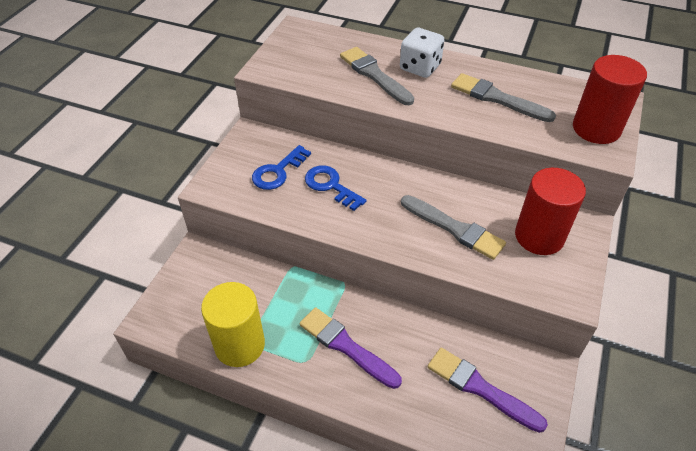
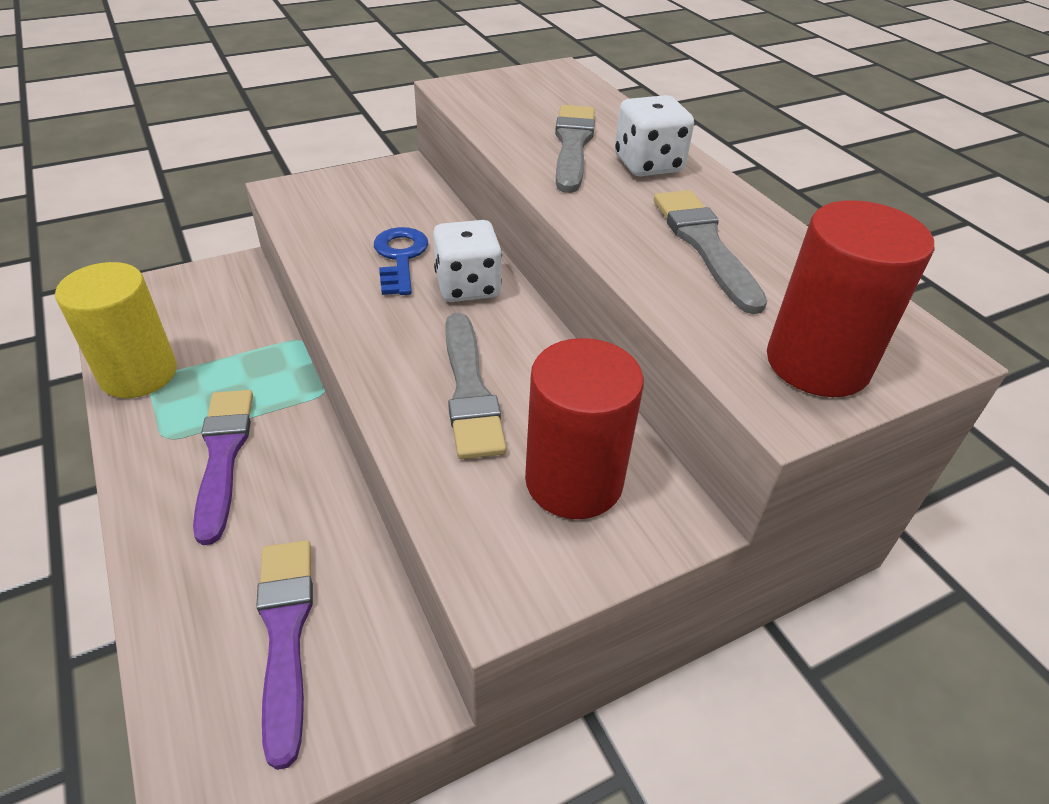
camera: 40 degrees right, 5 degrees down
blue key [252,145,311,190] -> none
none -> white dice [433,220,502,302]

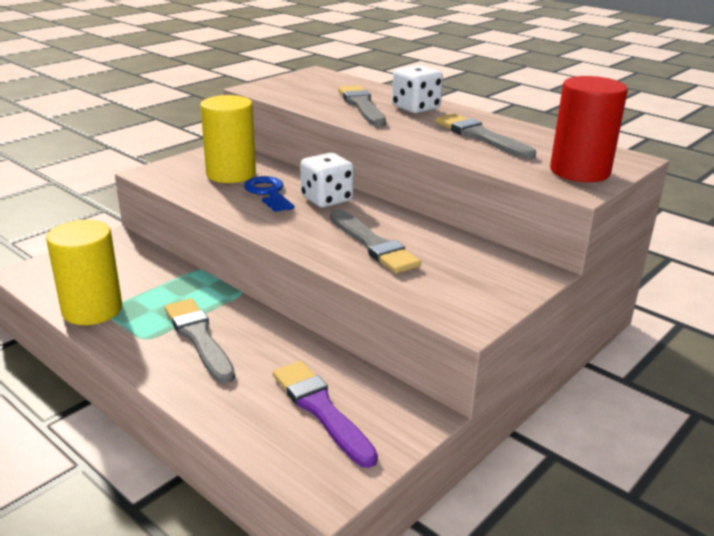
camera: 20 degrees left, 15 degrees down
purple brush [193,390,253,545] -> grey brush [165,299,235,384]
red cylinder [525,338,644,519] -> none
none -> yellow cylinder [200,95,256,183]

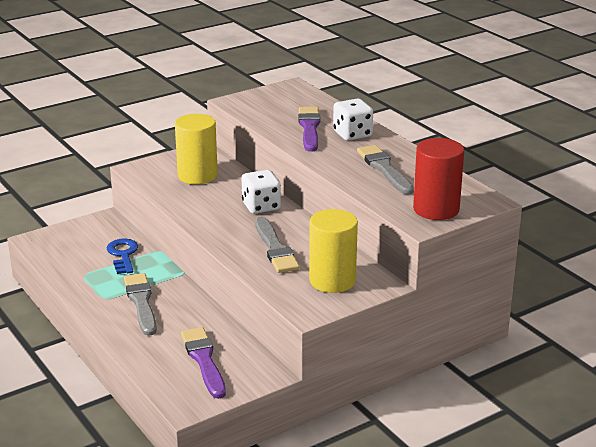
camera: 15 degrees right, 0 degrees up
yellow cylinder [46,220,122,325] -> yellow cylinder moved to [309,209,358,293]
blue key [244,176,294,212] -> blue key moved to [107,238,138,274]
grey brush [338,85,386,127] -> purple brush [298,107,320,152]

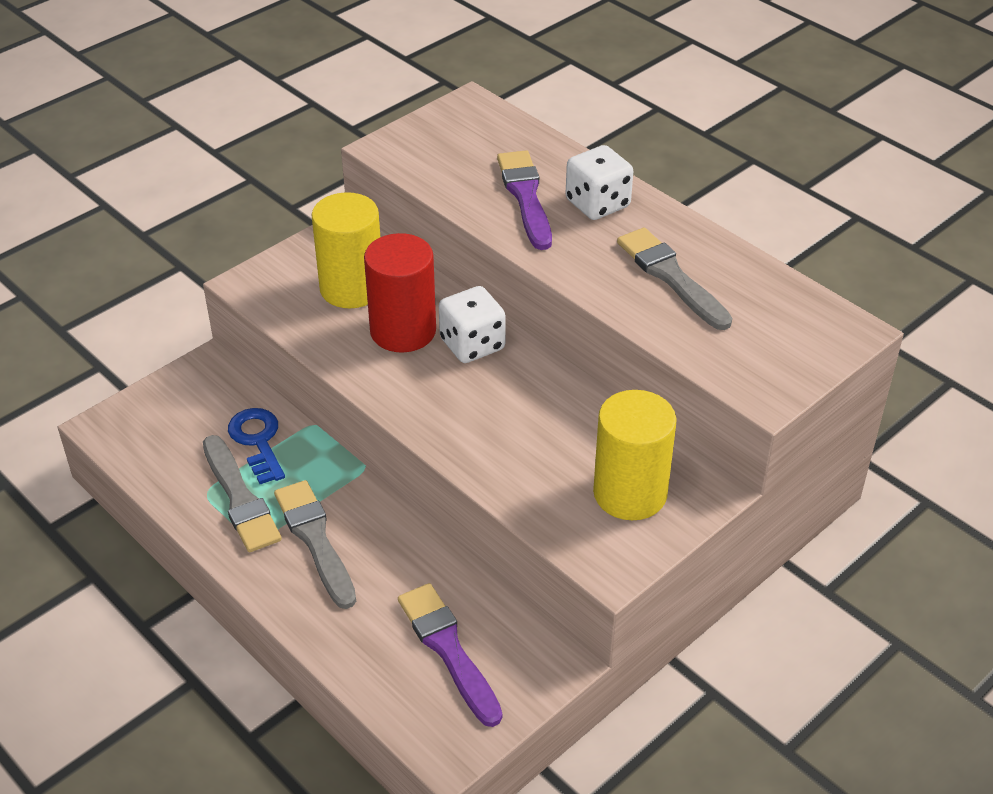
camera: 10 degrees left, 15 degrees up
grey brush [255,217,300,273] -> grey brush moved to [203,435,282,552]
red cylinder [413,138,464,220] -> red cylinder moved to [364,233,436,353]

